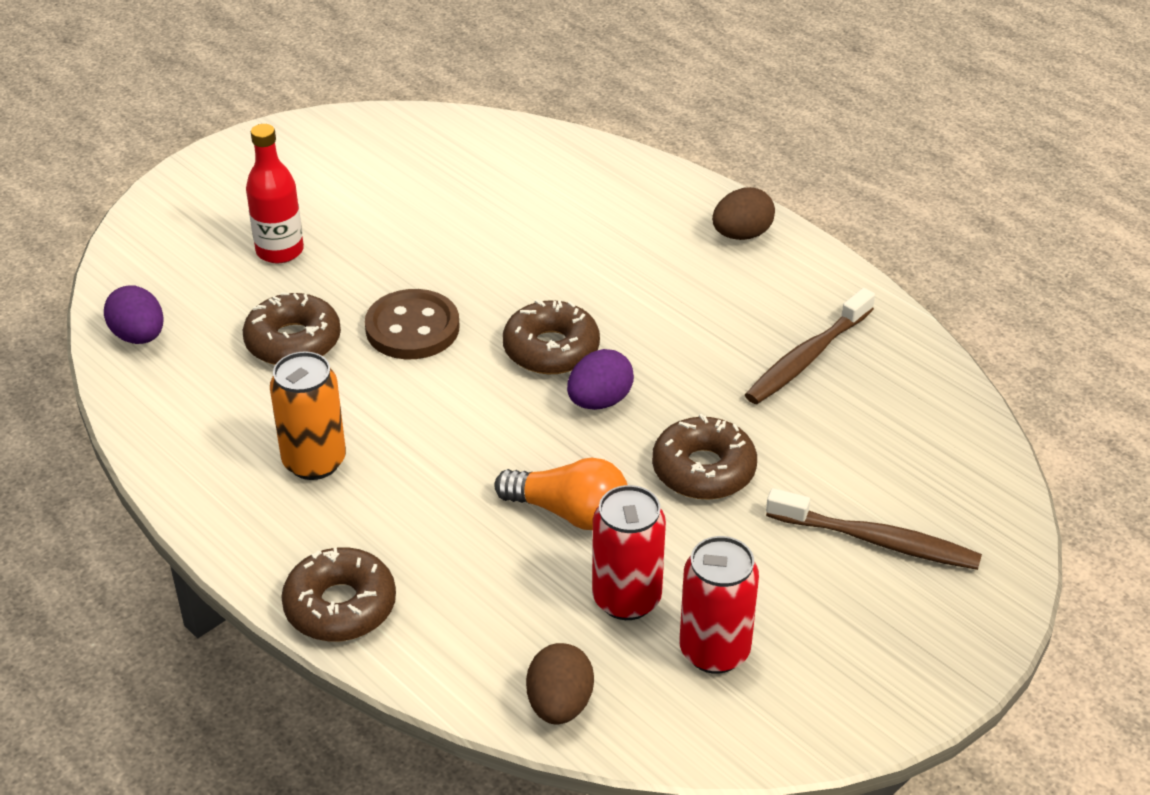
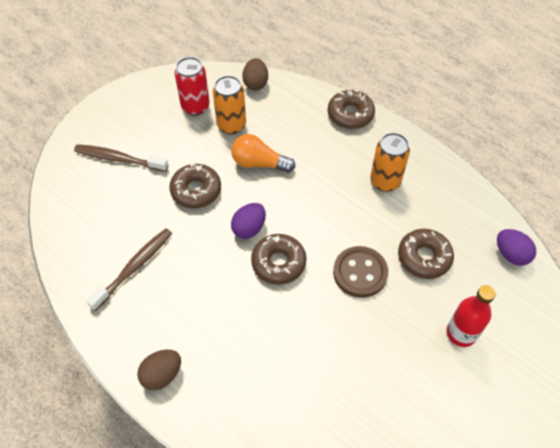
camera: 175 degrees right, 15 degrees up
red can [592,485,666,620] -> orange can [213,75,246,134]

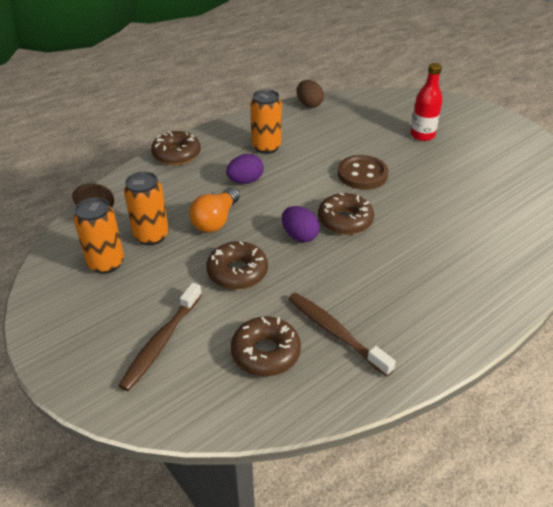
camera: 80 degrees left, 15 degrees down
brown egg [137,350,181,390] -> brown egg moved to [297,80,324,108]
red can [175,57,210,116] -> orange can [74,197,124,274]
brown donut [398,229,454,279] -> brown donut moved to [231,316,301,376]
purple egg [497,229,536,266] -> purple egg moved to [226,154,264,184]

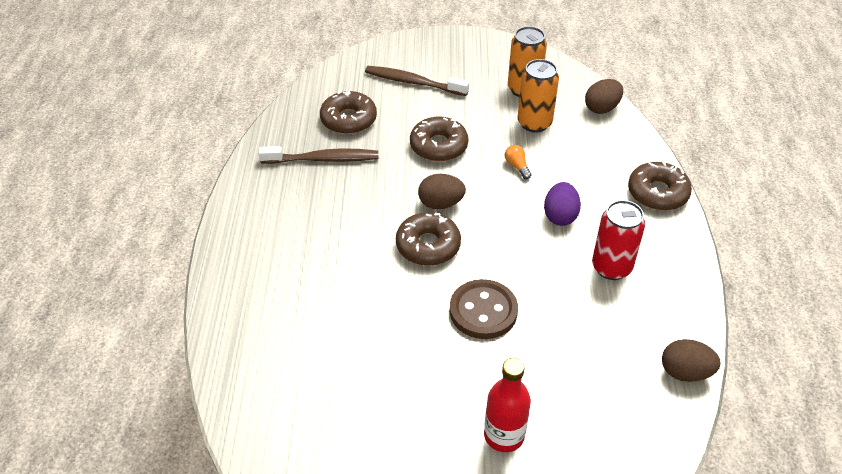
camera: 130 degrees right, 5 degrees up
brown toothbrush [118,283,202,391] -> brown toothbrush turned 45 degrees counterclockwise [365,66,469,96]
orange light bulb [189,187,240,233] -> orange light bulb [505,145,531,179], size x0.51
orange can [250,89,282,154] -> red can [592,200,645,280]
purple egg [282,206,320,243] -> brown egg [418,174,466,209]

